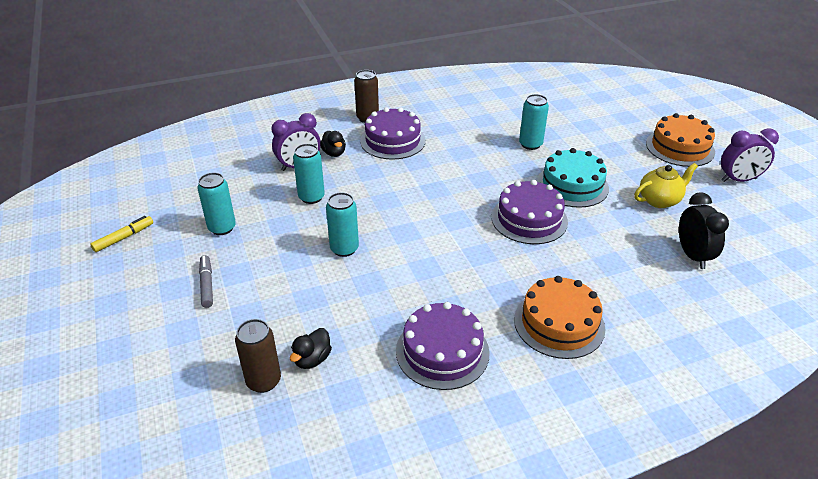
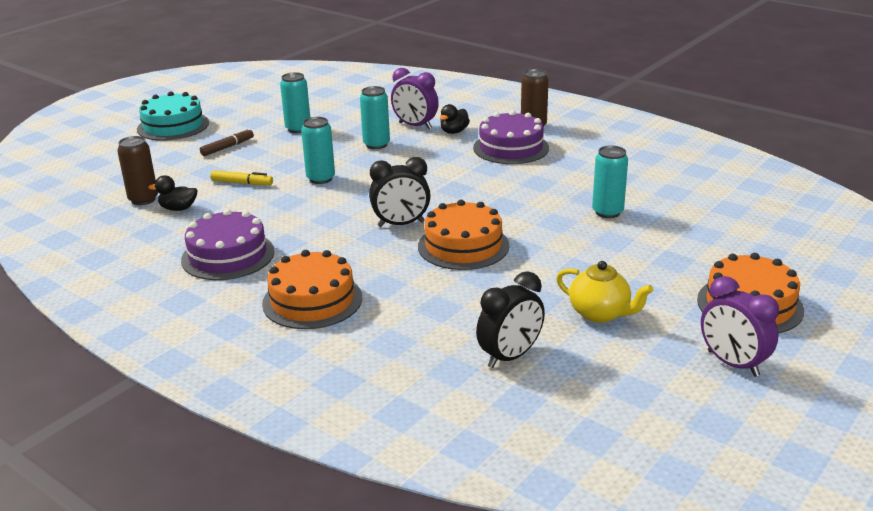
camera: 60 degrees right, 10 degrees down
yellow marker [90,216,153,252] -> yellow marker moved to [210,170,273,185]
grey marker [199,255,213,308] -> brown marker [200,128,254,156]
purple cake [491,180,568,244] -> orange cake [418,200,509,270]
turquoise cake [537,148,609,208] -> turquoise cake moved to [137,91,209,141]
none -> black clock [369,157,431,227]

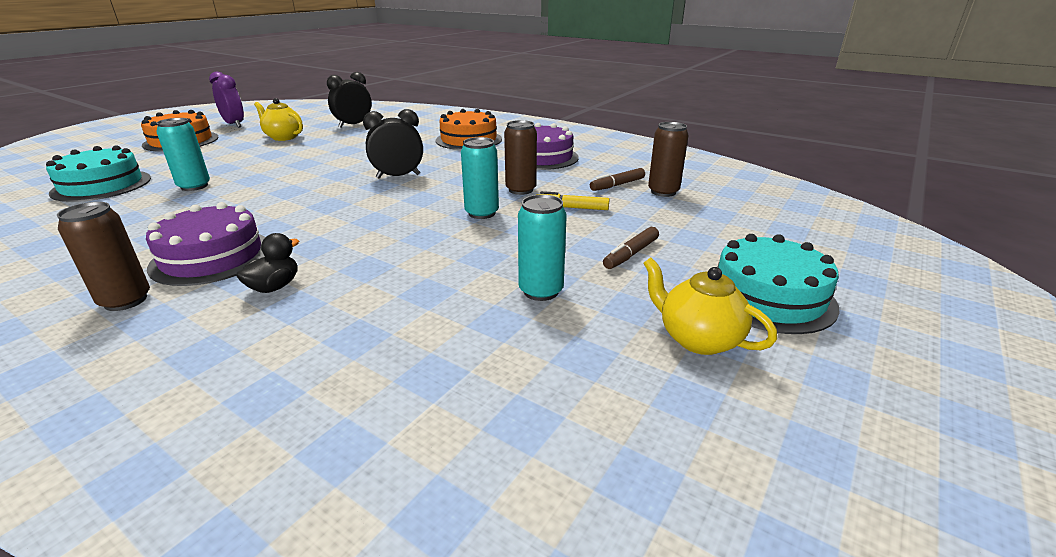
camera: 175 degrees right, 0 degrees up
black duck [148,175,197,211] -> brown marker [590,168,645,191]
turquoise can [360,86,390,149] -> none
purple clock [391,68,439,129] -> none
orange cake [418,200,509,270] -> none
none -> turquoise cake [46,145,151,202]
none -> brown can [504,120,537,195]
none -> yellow teapot [643,258,777,355]

